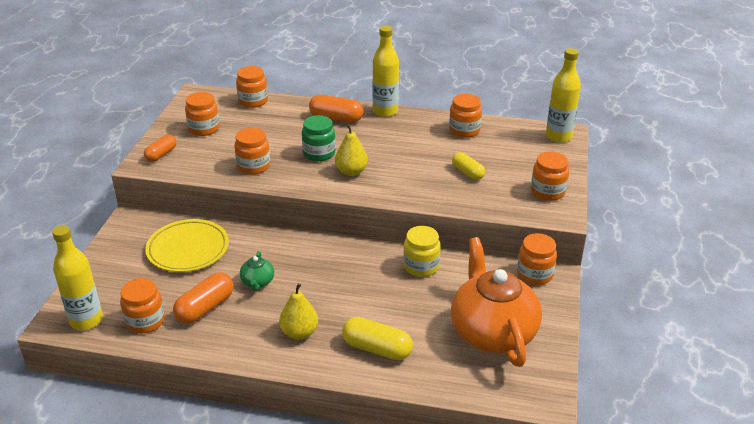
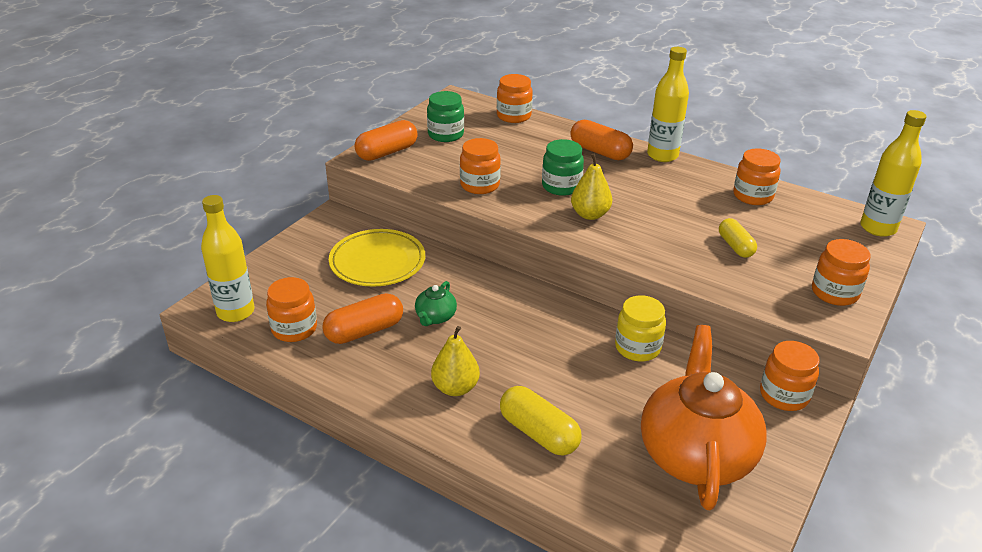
camera: 20 degrees right, 0 degrees up
orange capsule [144,134,177,162] -> orange capsule [355,120,417,161], size x1.50
orange jar [185,92,219,136] -> green jar [427,91,464,142]

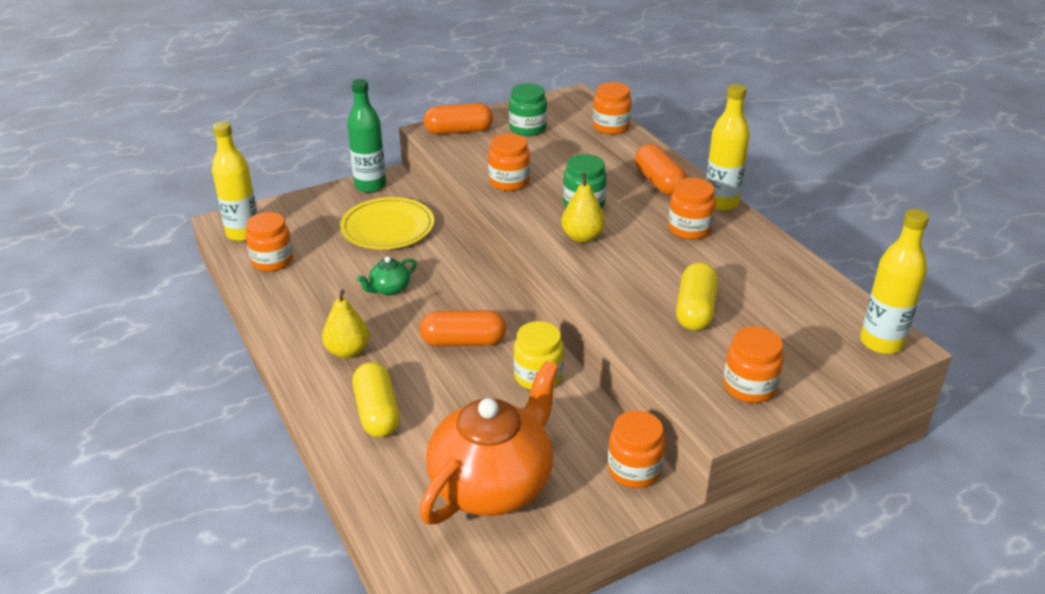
camera: 30 degrees right, 0 degrees up
orange capsule [322,293,403,344] -> orange capsule moved to [420,310,506,346]
yellow capsule [719,218,757,258] -> yellow capsule [676,262,718,331], size x1.50
orange jar [733,148,780,205] -> orange jar moved to [668,178,716,240]
none -> green bottle [347,79,386,193]

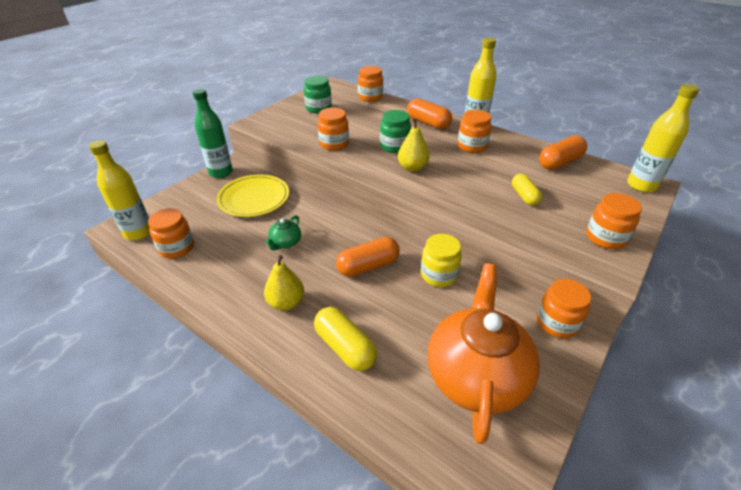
camera: 25 degrees left, 5 degrees up
orange capsule [424,103,493,135] -> orange capsule moved to [539,135,587,170]
yellow capsule [676,262,718,331] -> yellow capsule [512,174,542,206], size x0.67

